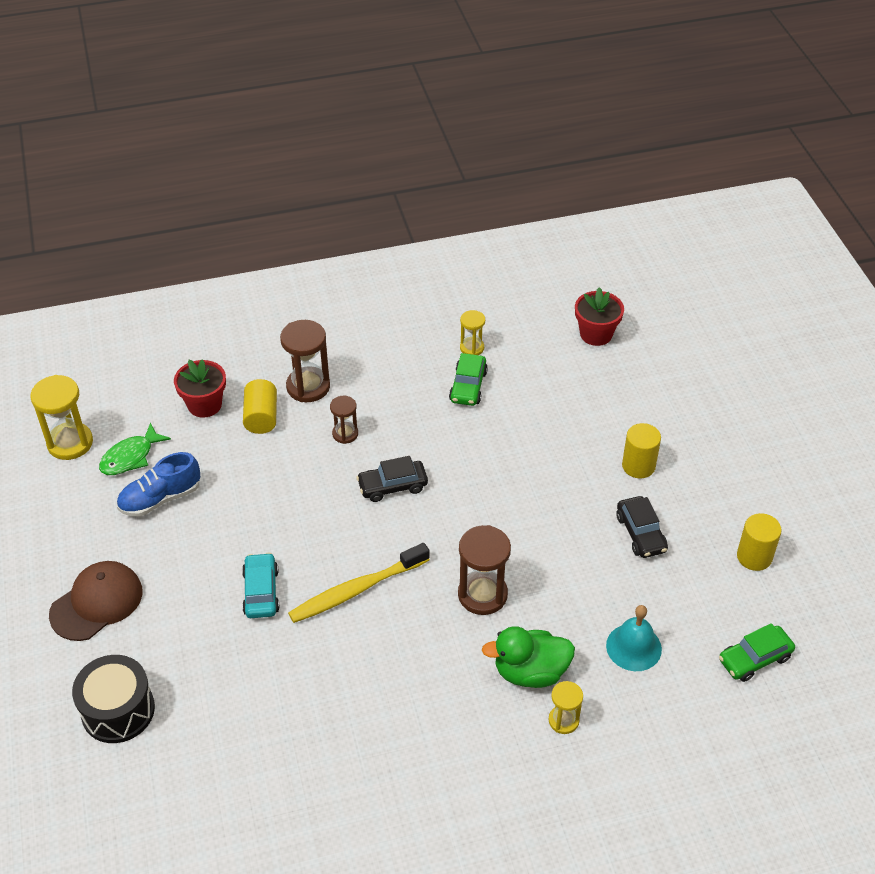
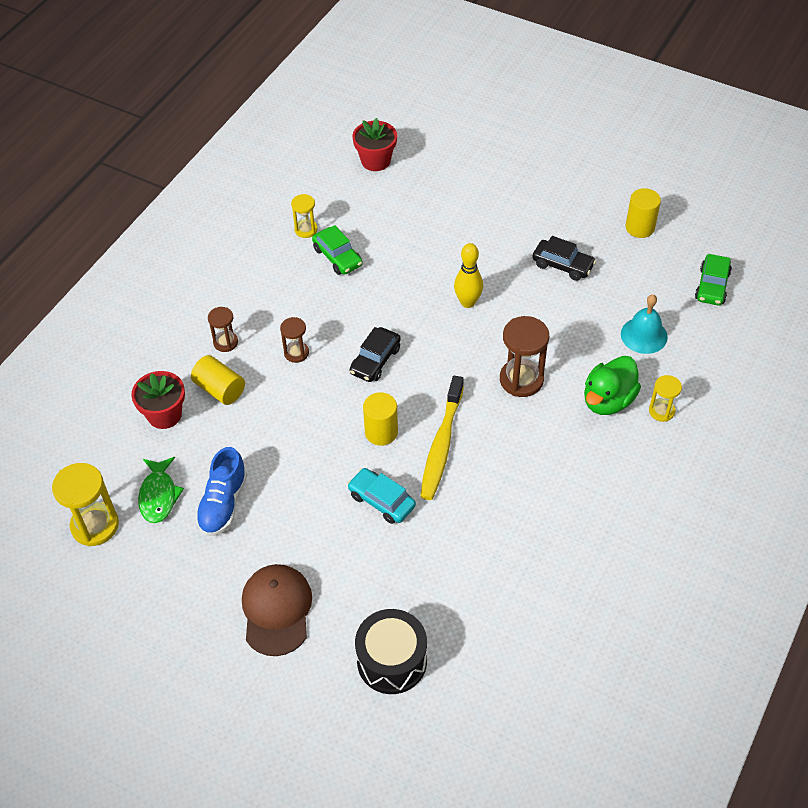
camera: 45 degrees left, 5 degrees up
brown hourglass [280,320,330,402] -> brown hourglass [208,307,238,352], size x0.58
yellow cylinder [622,423,661,478] -> yellow cylinder moved to [363,392,398,446]
none -> yellow bowling pin [454,243,483,308]

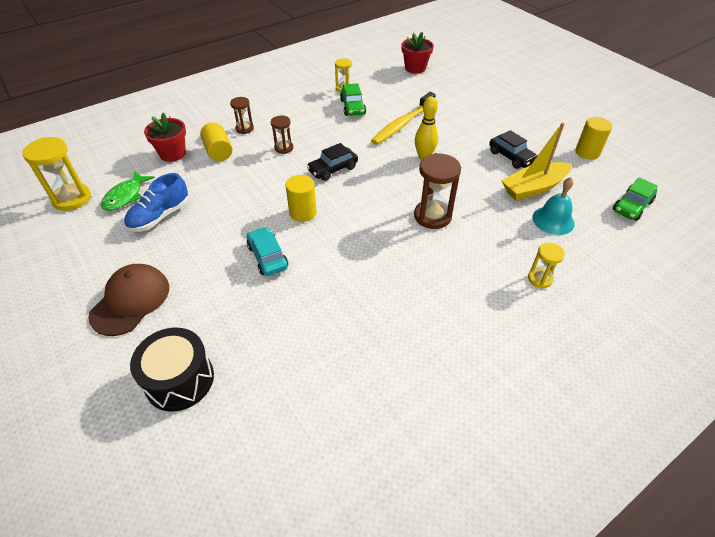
camera: 25 degrees right, 5 degrees down
yellow toothbrush [420,376,464,500] -> yellow toothbrush moved to [371,92,436,145]
green duck [584,356,641,415] -> none
none -> yellow boat [501,122,572,201]

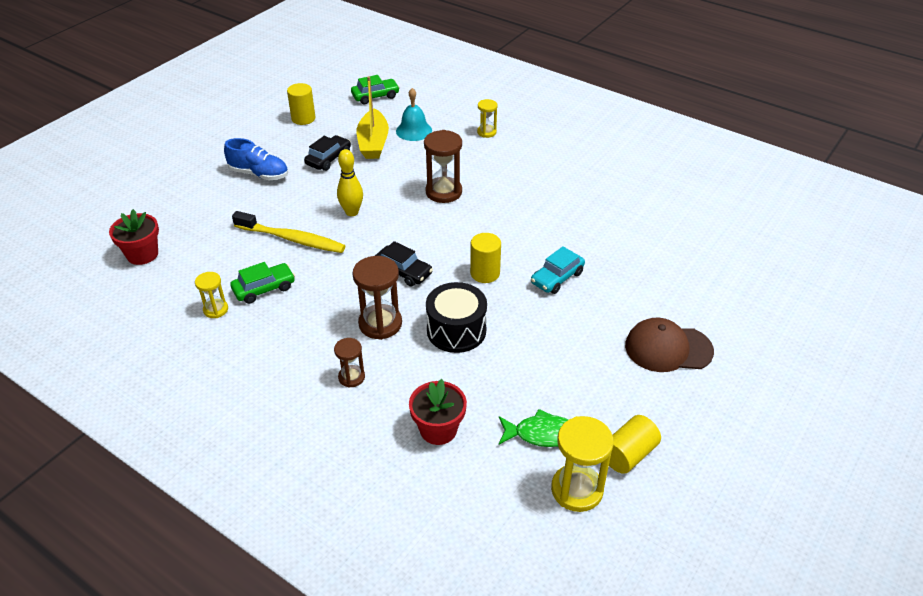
camera: 110 degrees left, 5 degrees down
blue shoe [124,173,189,232] -> blue shoe moved to [224,138,288,180]
black drum [130,327,214,412] -> black drum moved to [426,282,487,353]
yellow cylinder [200,122,232,161] -> yellow cylinder moved to [609,415,661,474]
brown hourglass [271,115,293,154] -> brown hourglass [352,256,402,340], size x1.74
yellow boat [501,122,572,201] -> yellow boat turned 45 degrees clockwise [357,76,389,159]
green car [613,178,658,221] -> green car turned 45 degrees counterclockwise [351,75,400,104]

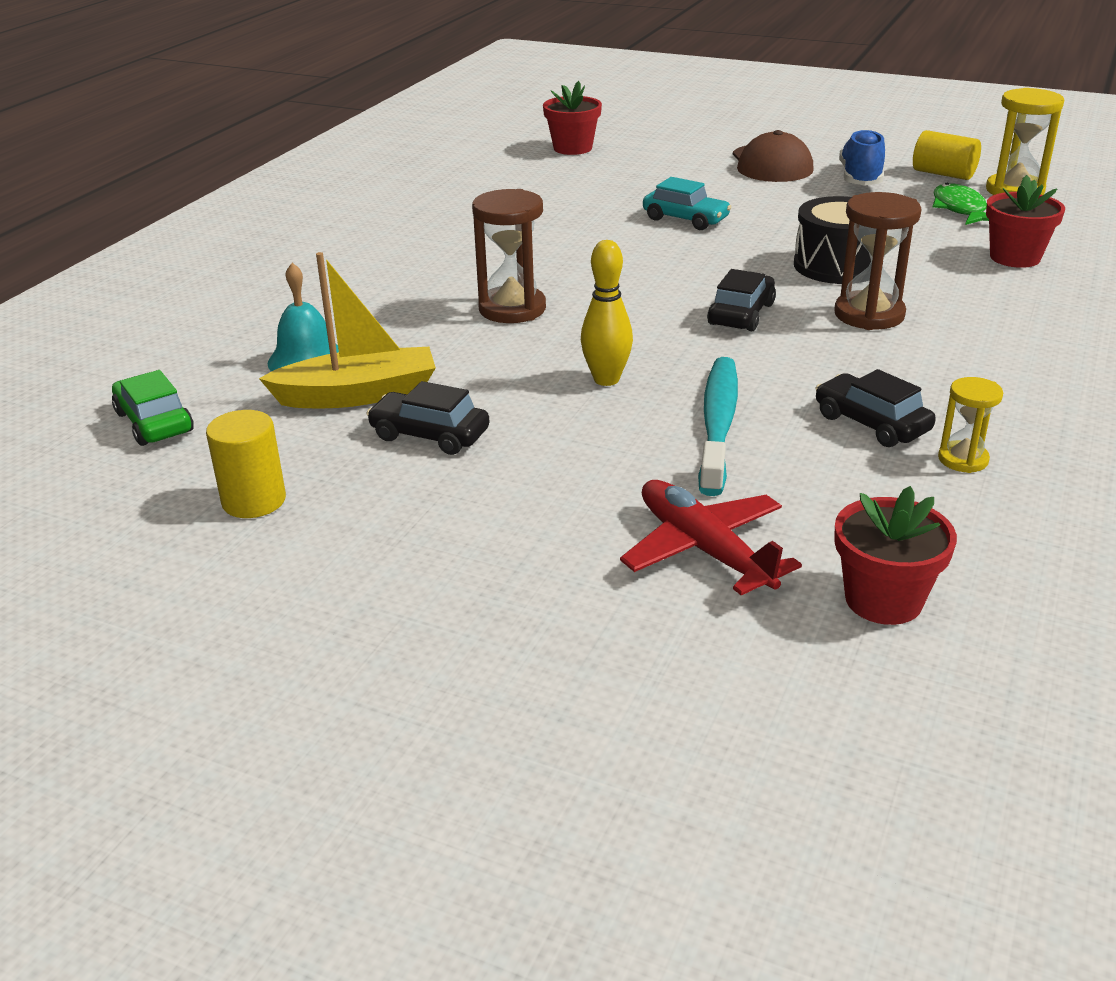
camera: 100 degrees left, 10 degrees down
blue shoe [224,138,288,180] -> blue shoe moved to [839,129,885,186]
green car [230,262,295,304] -> black car [815,369,936,447]
yellow toothbrush [232,211,345,253] -> turquoise toothbrush [698,357,738,496]
brown hourglass [334,338,365,388] -> none
yellow cylinder [470,233,501,283] -> none
yellow hourglass [477,99,498,138] -> none
none -> red flower pot [543,81,602,155]
none -> red plane [620,480,802,595]

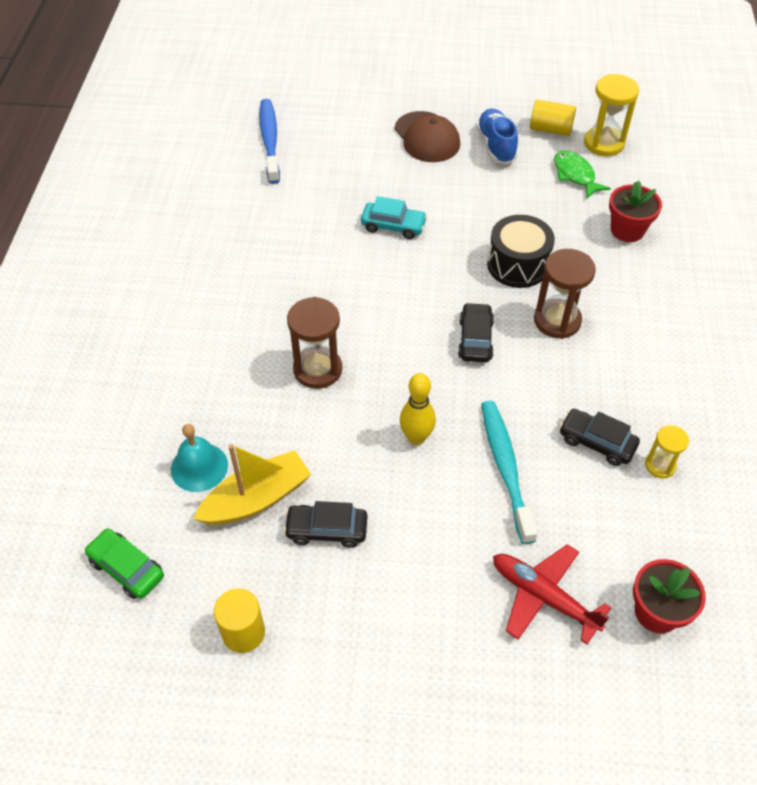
camera: 20 degrees left, 20 degrees up
red flower pot [543,81,602,155] -> blue toothbrush [260,99,280,184]

